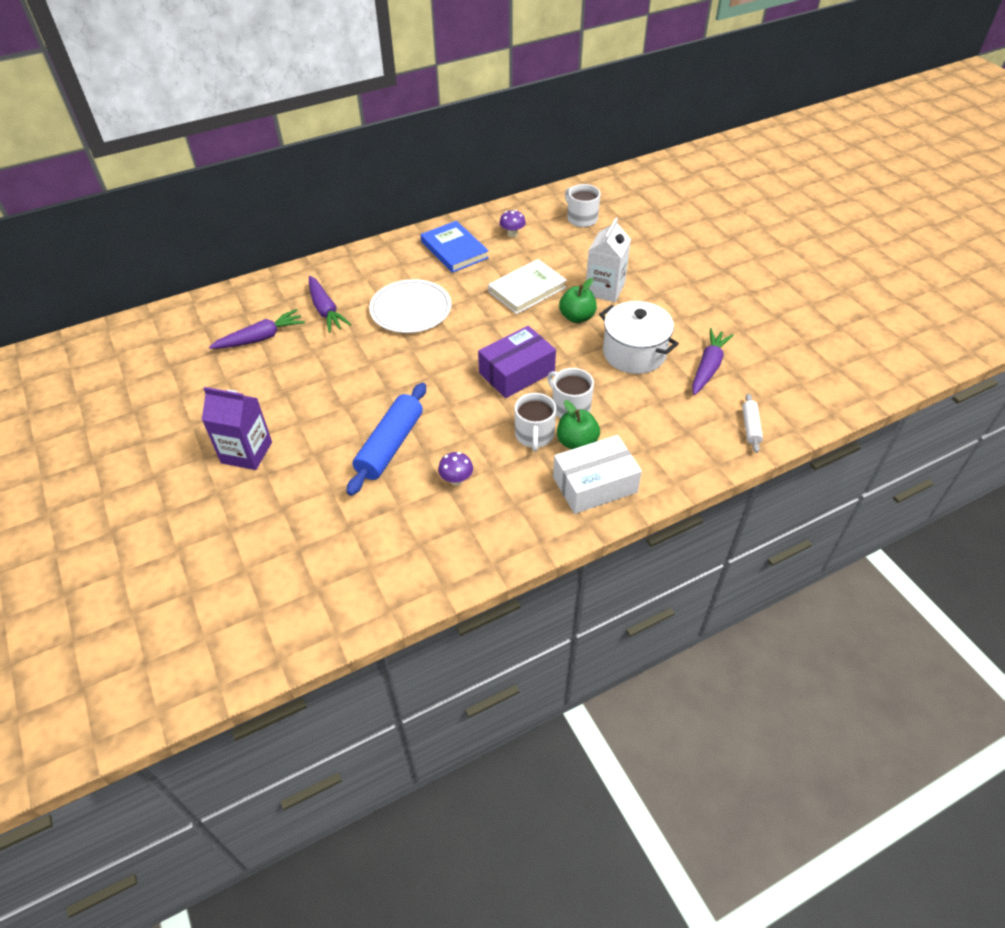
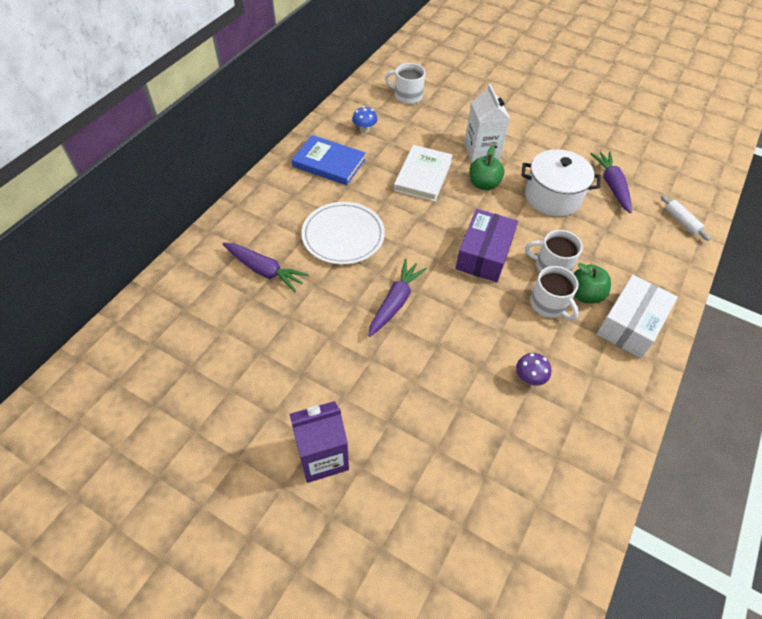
camera: 35 degrees left, 5 degrees up
purple carrot [209,309,305,349] -> purple carrot moved to [368,259,427,337]
blue rolling pin [347,383,426,496] -> none
purple mushroom [499,210,526,237] -> blue mushroom [352,106,378,133]

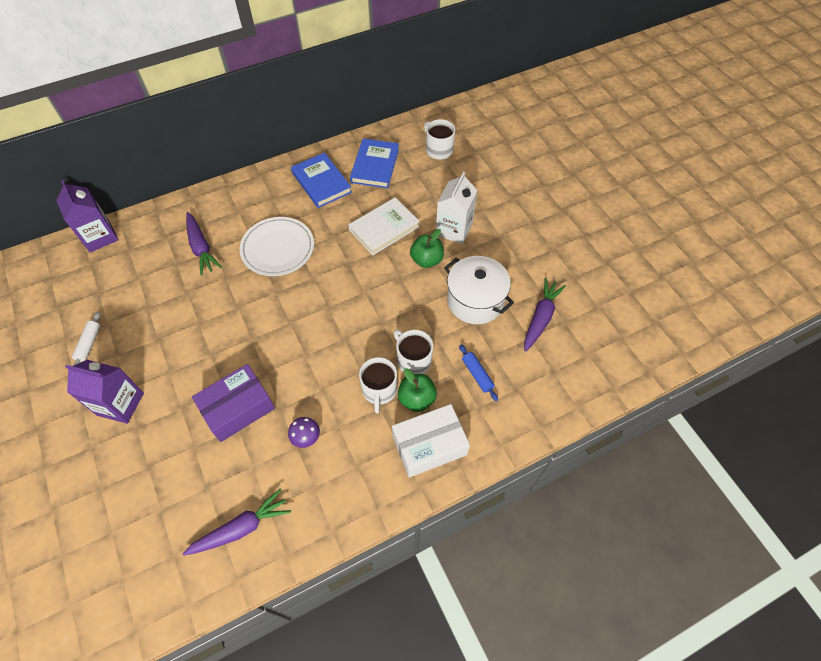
camera: 35 degrees right, 5 degrees up
blue mushroom [352,106,378,133] -> blue book [350,138,399,188]
purple carrot [368,259,427,337] -> purple carrot moved to [183,489,291,556]
purple box [455,209,518,282] -> purple box moved to [192,364,275,442]
white rolling pin [661,195,710,241] -> white rolling pin moved to [72,312,100,366]
none -> purple carton [56,180,118,252]
none -> blue rolling pin [459,345,498,401]

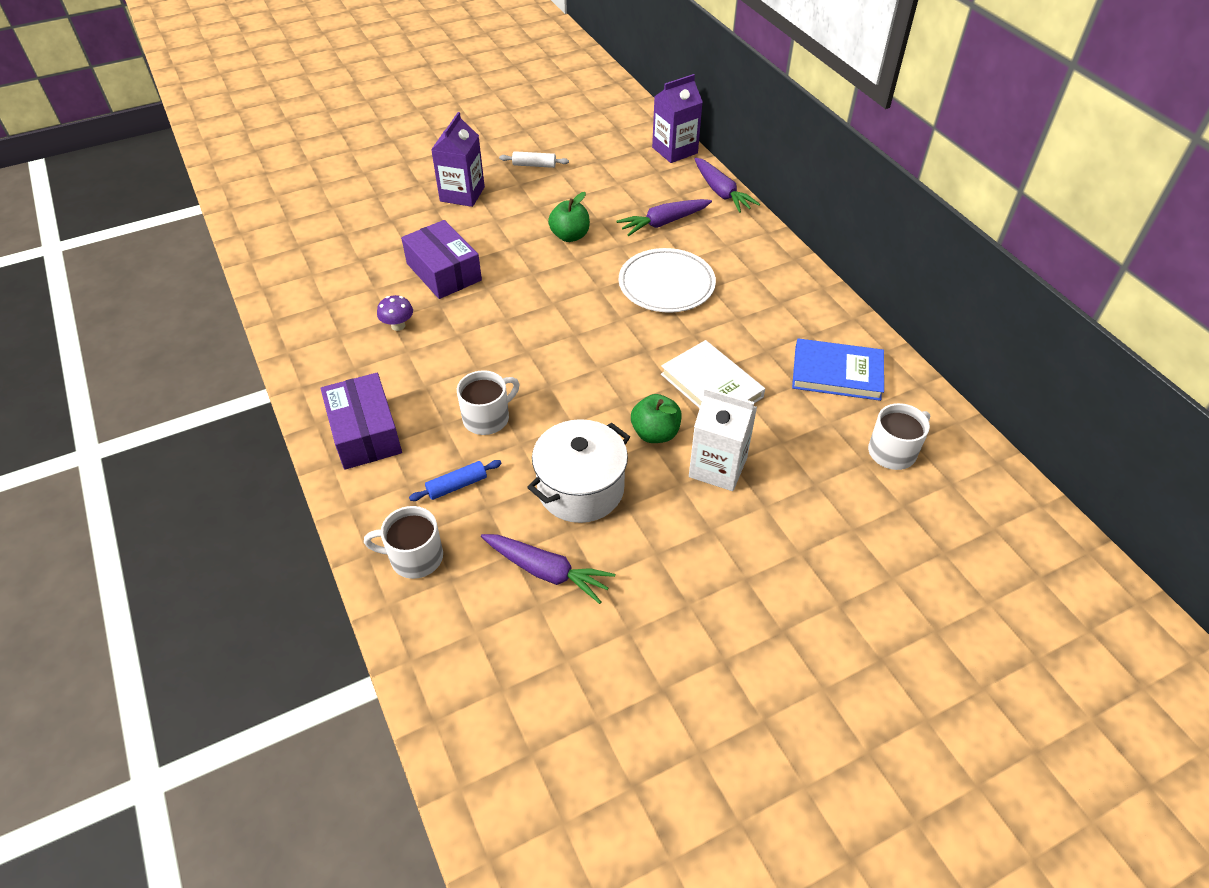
camera: 90 degrees right, 10 degrees down
purple carrot [183,489,291,556] -> purple carrot moved to [695,158,760,213]
blue book [291,152,352,208] -> none
white mug [359,357,397,414] -> white mug moved to [364,506,443,579]
white box [392,404,470,478] -> purple box [321,373,402,470]
green apple [398,368,437,412] -> green apple moved to [548,192,590,242]

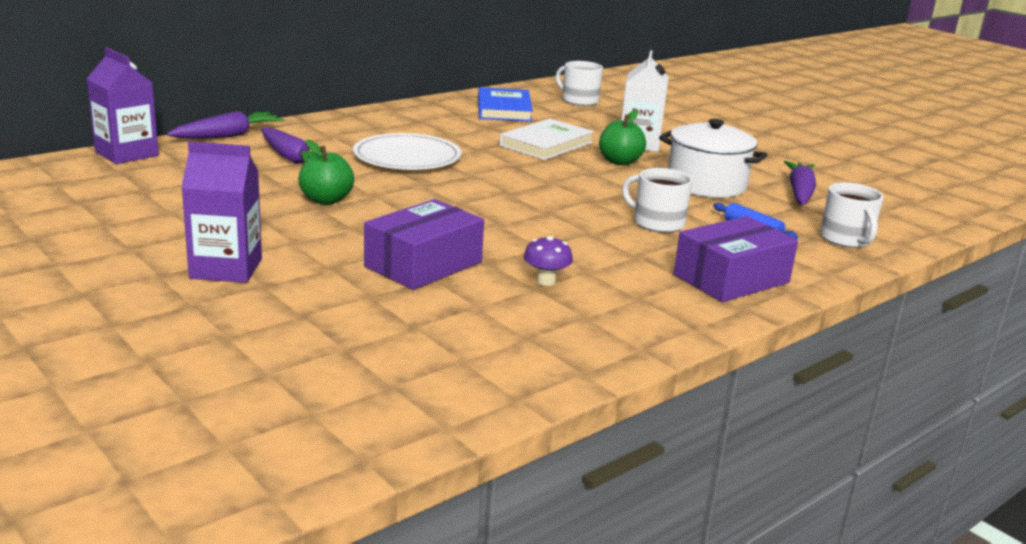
camera: 105 degrees left, 25 degrees down
white rolling pin [499,151,569,168] -> none

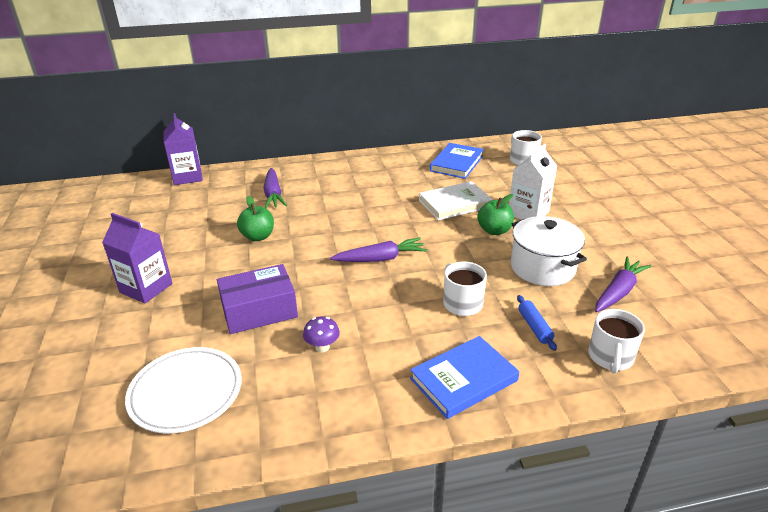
camera: 30 degrees right, 10 degrees up
purple carrot [167,111,284,139] -> purple carrot moved to [330,237,427,262]
white plate [353,133,461,170] -> white plate moved to [125,347,242,433]
purple box [674,216,798,302] -> blue book [410,336,519,419]

